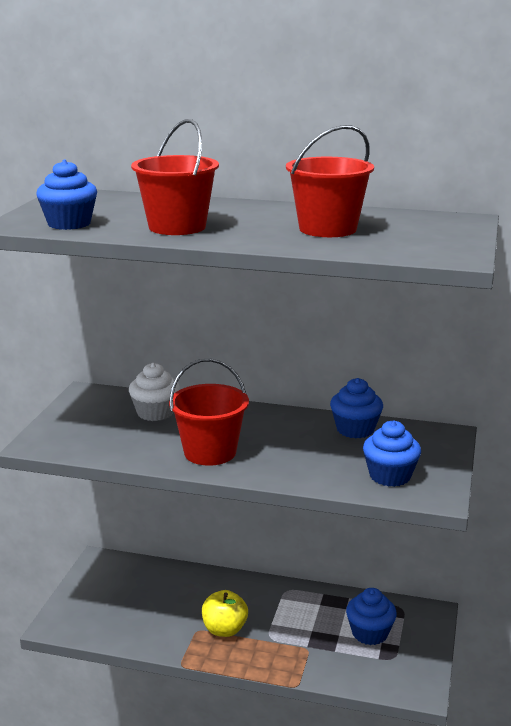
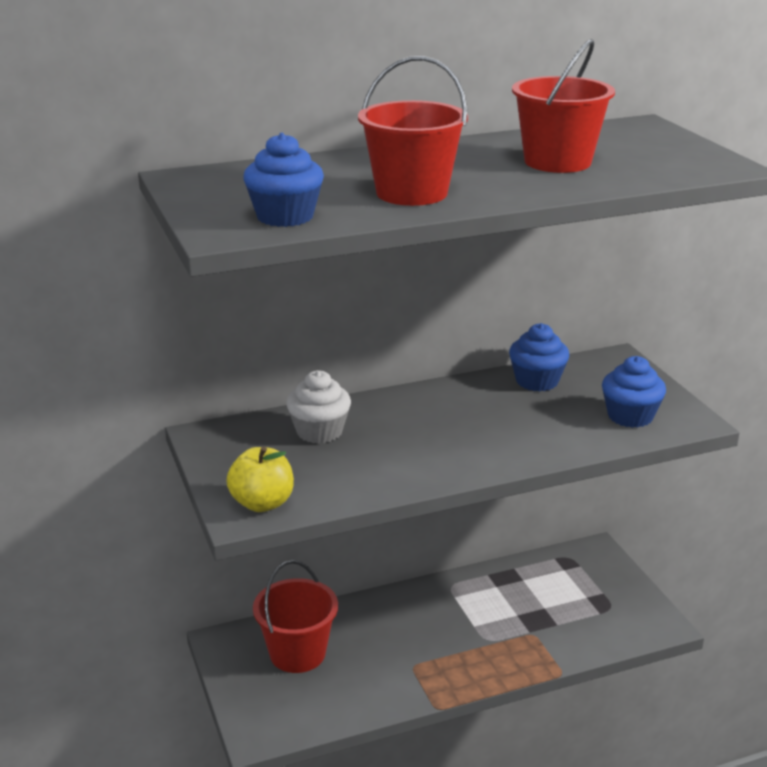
camera: 35 degrees left, 5 degrees up
red bucket [169,359,249,466] -> red bucket moved to [253,560,338,673]
yellow apple [202,590,248,637] -> yellow apple moved to [226,447,294,512]
blue cupcake [346,588,397,645] -> none

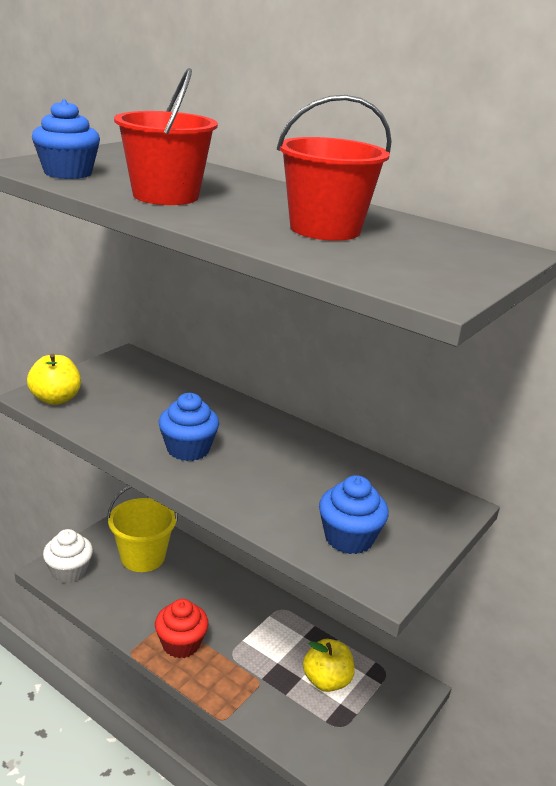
camera: 55 degrees right, 0 degrees up
red bucket [253,560,338,673] -> yellow bucket [107,486,178,572]
white cupcake [286,370,351,444] -> white cupcake moved to [43,529,93,583]
blue cupcake [509,323,569,392] -> blue cupcake moved to [159,393,219,461]
none -> red cupcake [155,599,209,658]
none -> yellow apple [303,639,355,692]

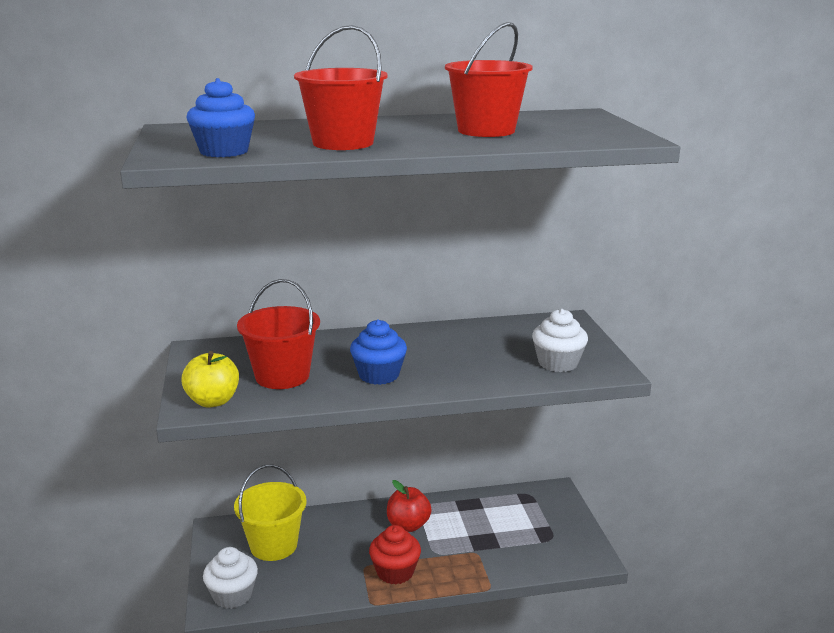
camera: 45 degrees left, 5 degrees down
yellow apple [303,639,355,692] -> none
blue cupcake [319,475,389,554] -> white cupcake [532,309,588,372]
none -> red bucket [237,279,320,389]
none -> red apple [387,480,432,532]

